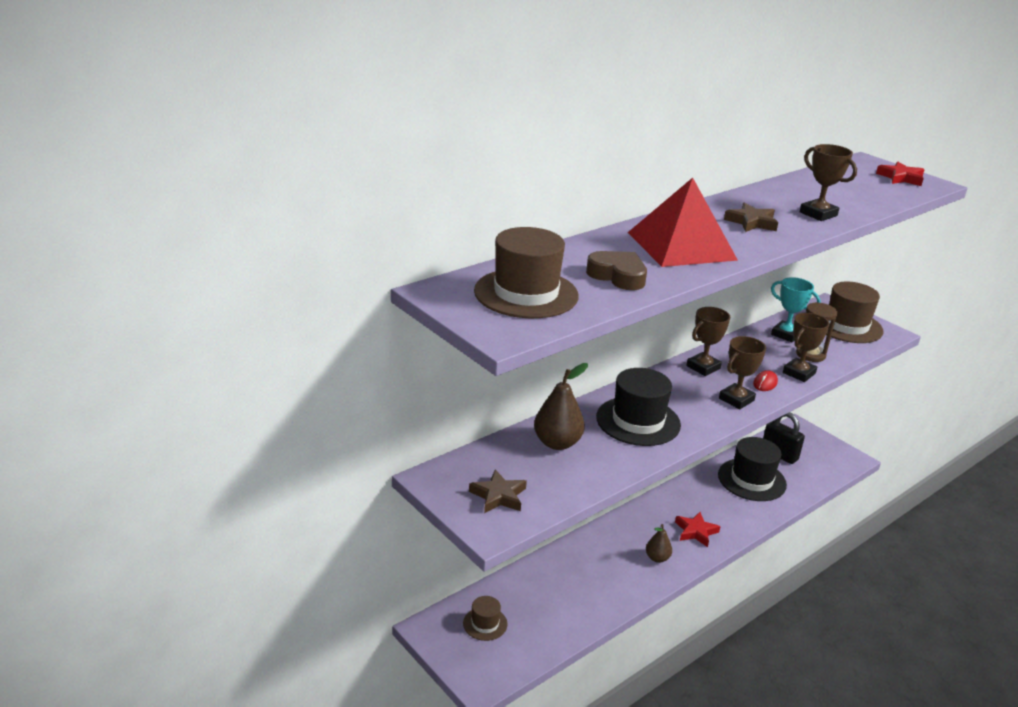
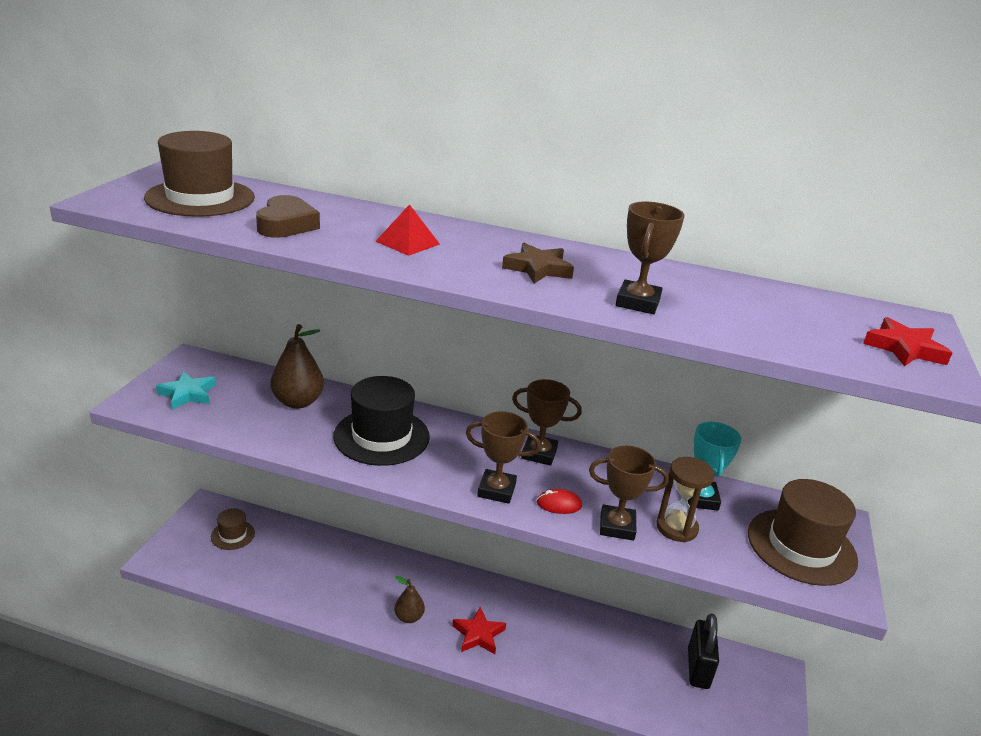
camera: 55 degrees right, 0 degrees up
brown star [469,469,527,513] -> turquoise star [156,371,216,410]
red pyramid [628,178,738,267] -> red pyramid [375,204,440,256], size x0.46
black hat [718,437,787,501] -> none

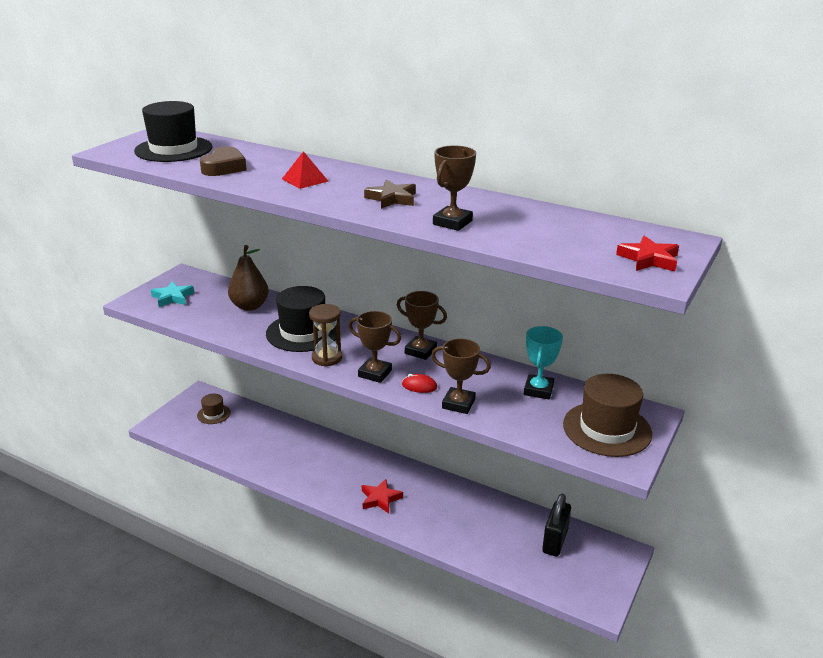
camera: 15 degrees right, 0 degrees up
brown hat [144,131,255,217] -> black hat [134,101,213,162]
brown pear [394,576,425,623] -> none
brown hourglass [656,457,715,542] -> brown hourglass moved to [309,304,342,367]

